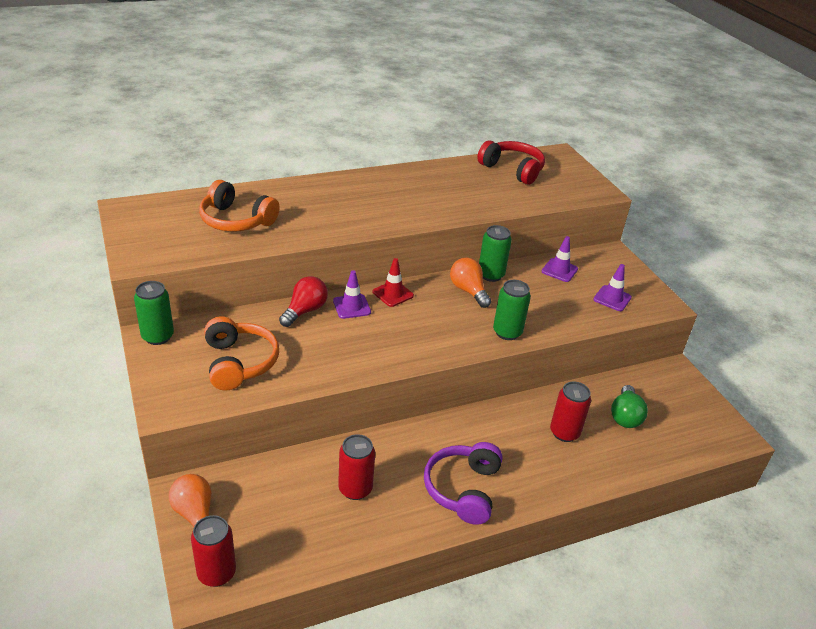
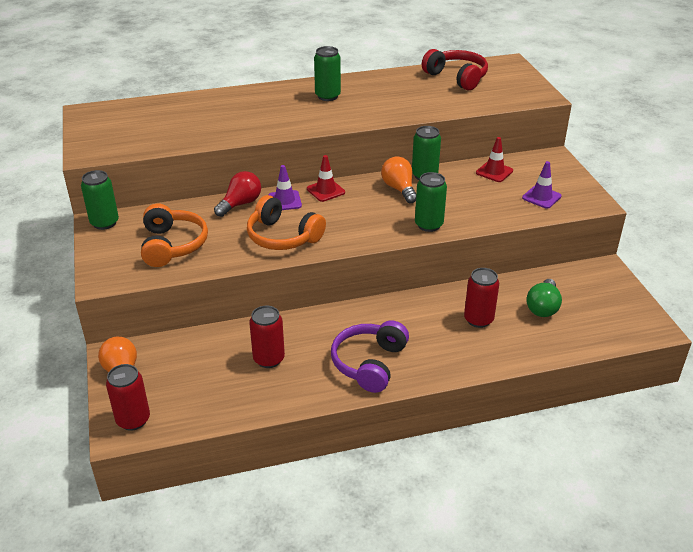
camera: 10 degrees right, 0 degrees up
orange headphones [199,180,280,232] -> orange headphones moved to [247,195,326,250]
purple traffic cone [542,236,578,282] -> red traffic cone [476,137,513,182]
none -> green can [314,46,341,101]

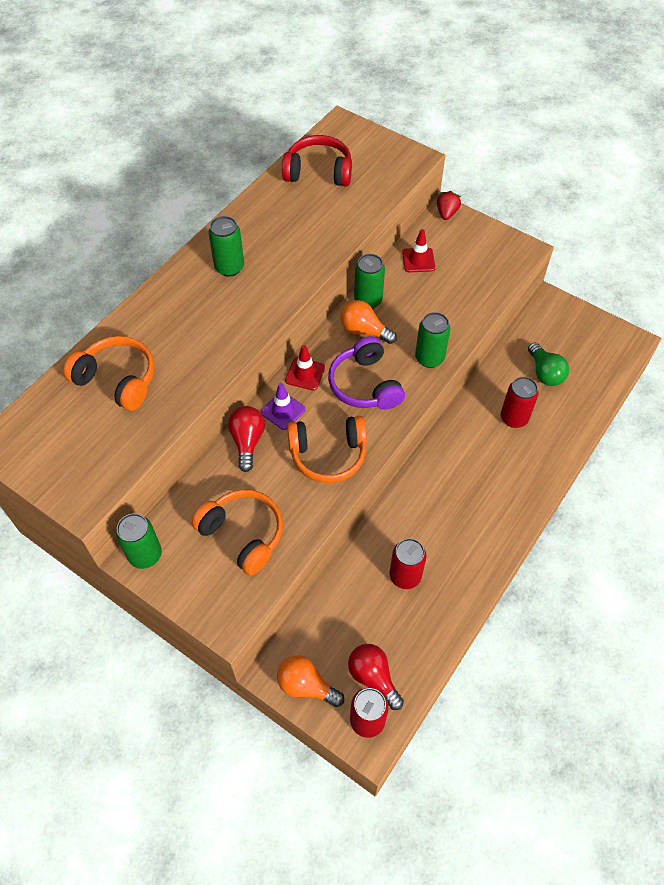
camera: 40 degrees left, 20 degrees up
purple headphones [331,320,409,393] -> purple headphones moved to [328,336,405,410]
purple traffic cone [522,161,562,209] -> none
none -> orange headphones [64,336,155,411]
none -> red light bulb [348,644,404,710]
none -> red strawberry [437,191,461,220]

